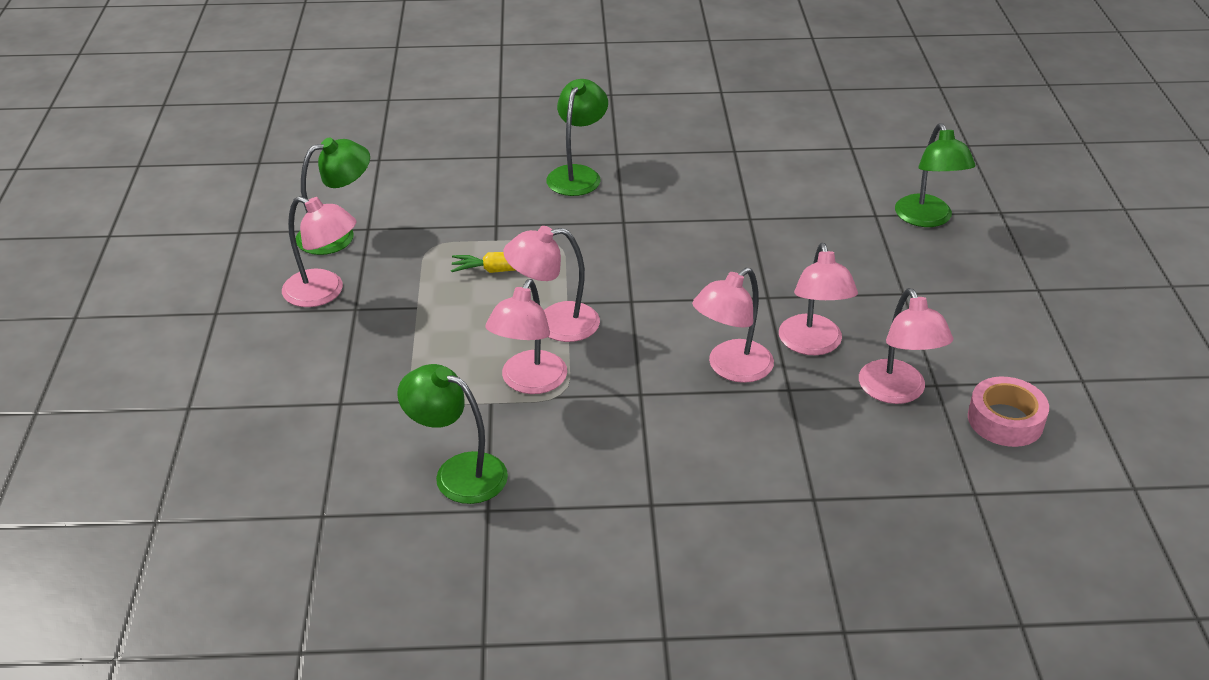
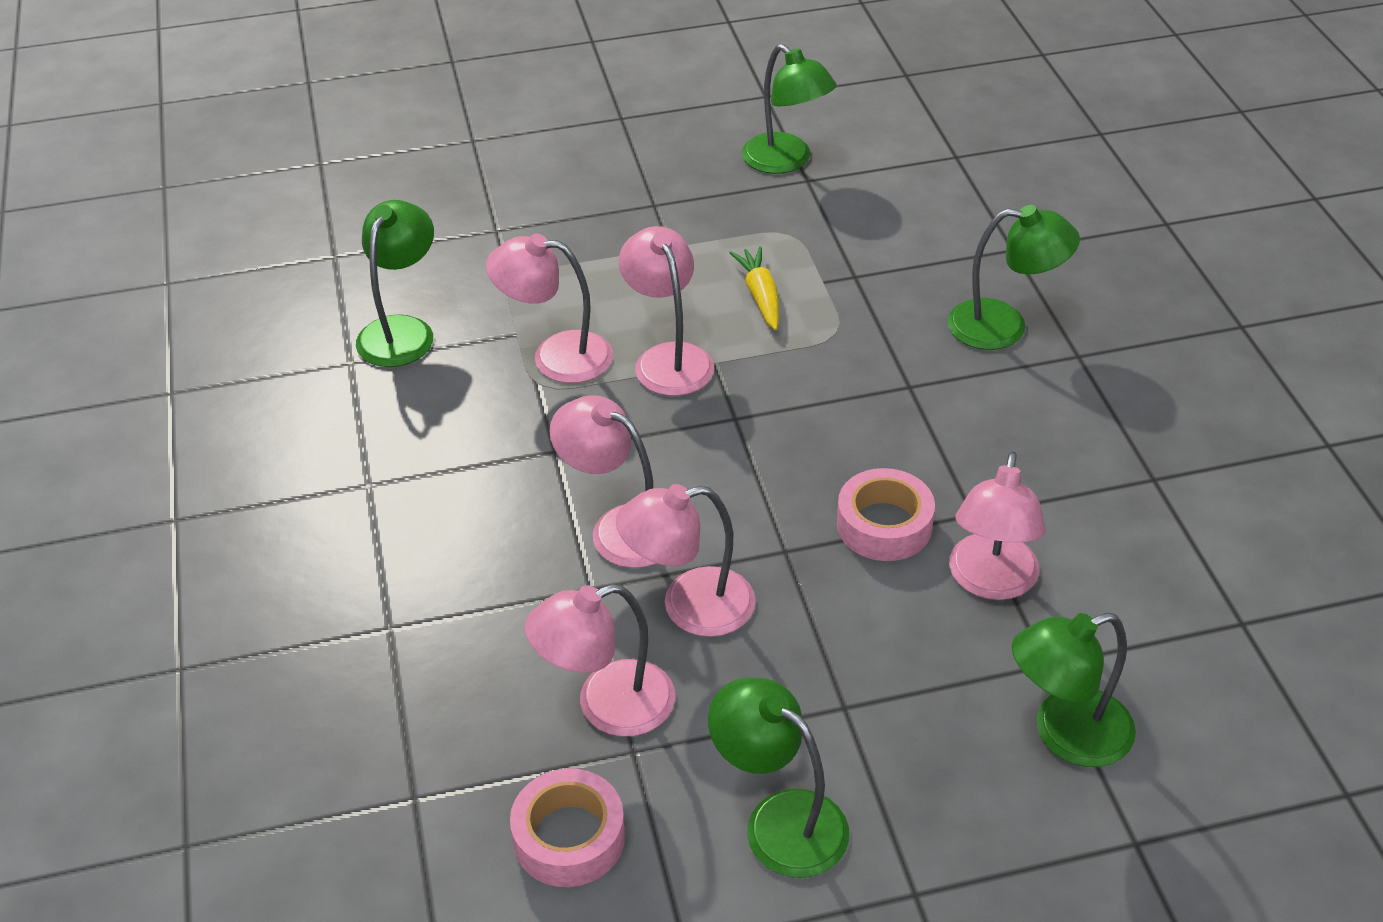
camera: 80 degrees right, 5 degrees up
pink lamp [282,196,357,307] -> pink lamp moved to [949,452,1046,600]
none -> green lamp [708,677,849,878]
none -> pink tape [837,468,935,561]

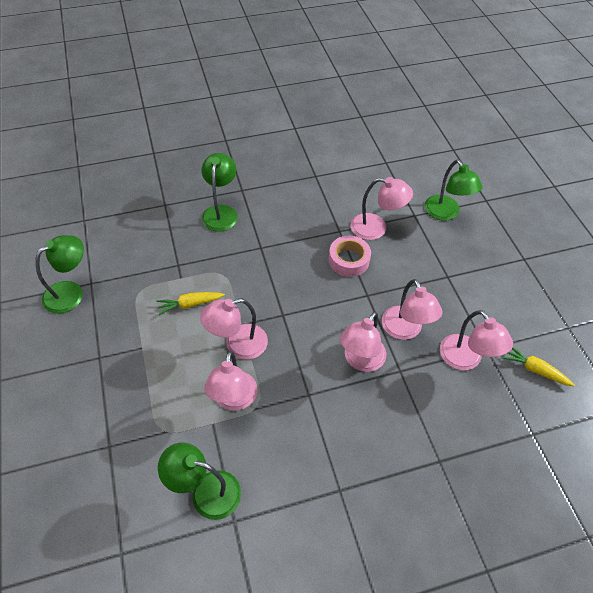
camera: 95 degrees left, 10 degrees up
pink tape [510,768,625,887] -> yellow carrot [502,347,575,386]
green lamp [708,677,849,878] -> none

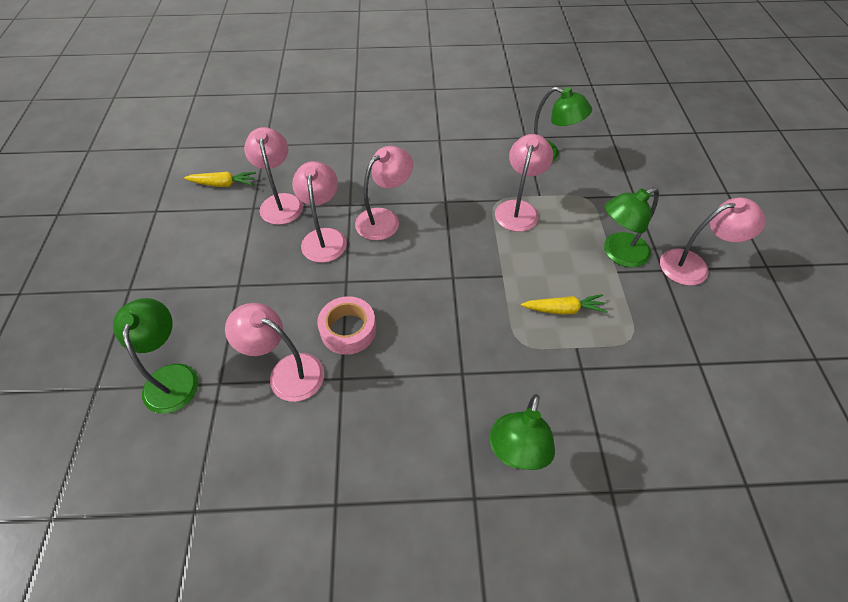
camera: 165 degrees left, 0 degrees up
green lamp [35,235,84,314] -> green lamp moved to [604,187,659,267]
pink lamp [200,298,268,359] -> pink lamp moved to [660,198,766,286]
yellow carrot [502,347,575,386] -> yellow carrot turned 45 degrees counterclockwise [184,171,256,187]

